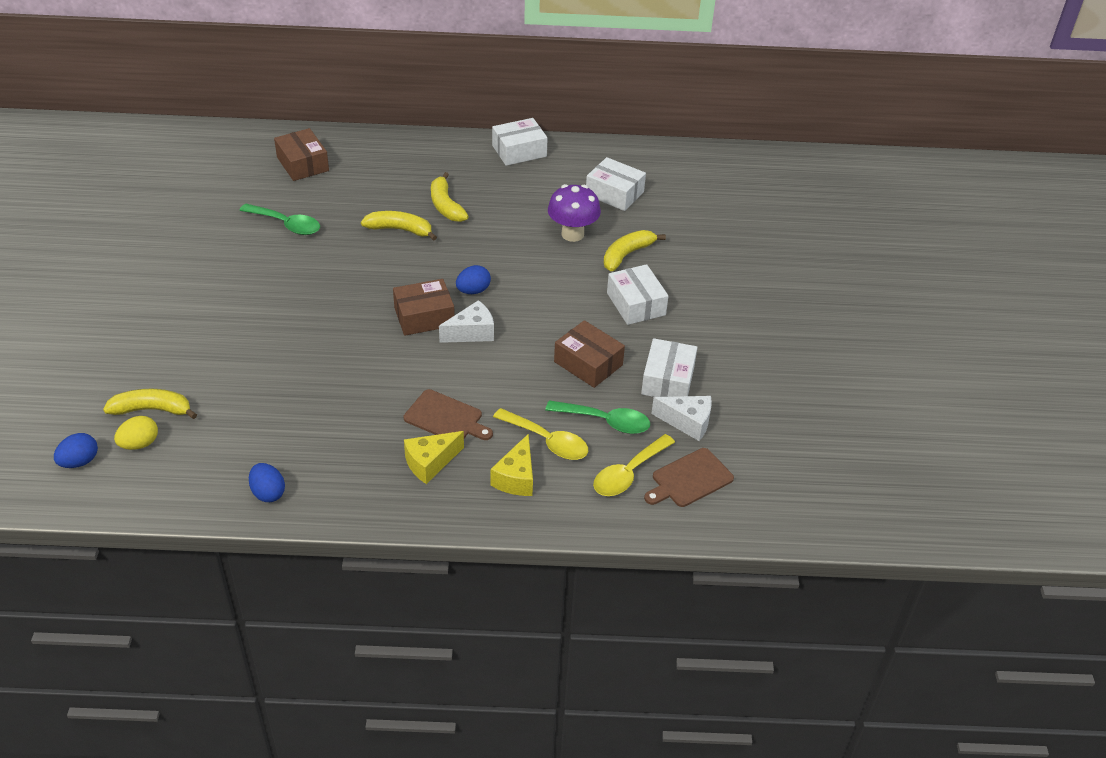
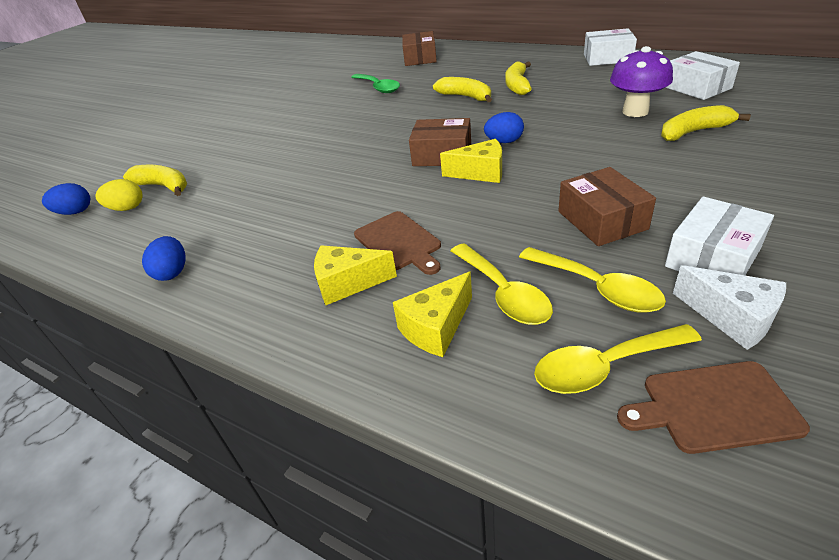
camera: 35 degrees right, 5 degrees down
white cheese [439,300,494,343] -> yellow cheese [440,139,502,183]
green spoon [545,400,650,434] -> yellow spoon [519,247,666,313]
white box [607,264,668,325] -> none

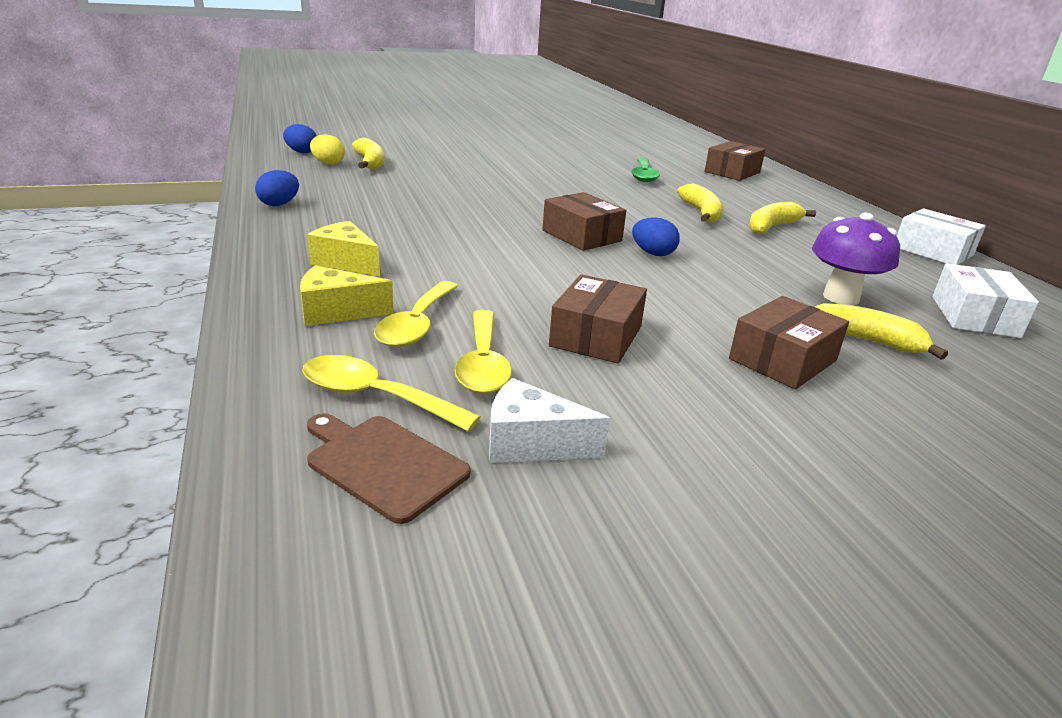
camera: 35 degrees right, 10 degrees down
brown cutting board [354,211,441,275] -> none
yellow cheese [440,139,502,183] -> none
white box [665,196,774,275] -> none
white cheese [673,265,786,350] -> white cheese turned 105 degrees clockwise [489,378,610,463]
none -> brown box [729,296,849,389]

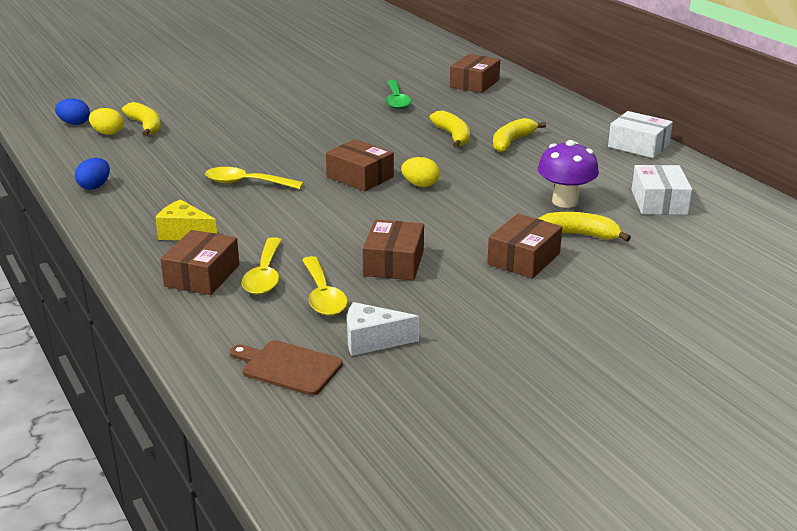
camera: 10 degrees left, 0 degrees up
yellow cheese [300,265,394,326] -> brown box [160,230,239,295]
yellow spoon [302,355,481,432] -> yellow spoon moved to [205,167,304,189]
blue egg [632,217,680,256] -> yellow egg [401,157,440,187]

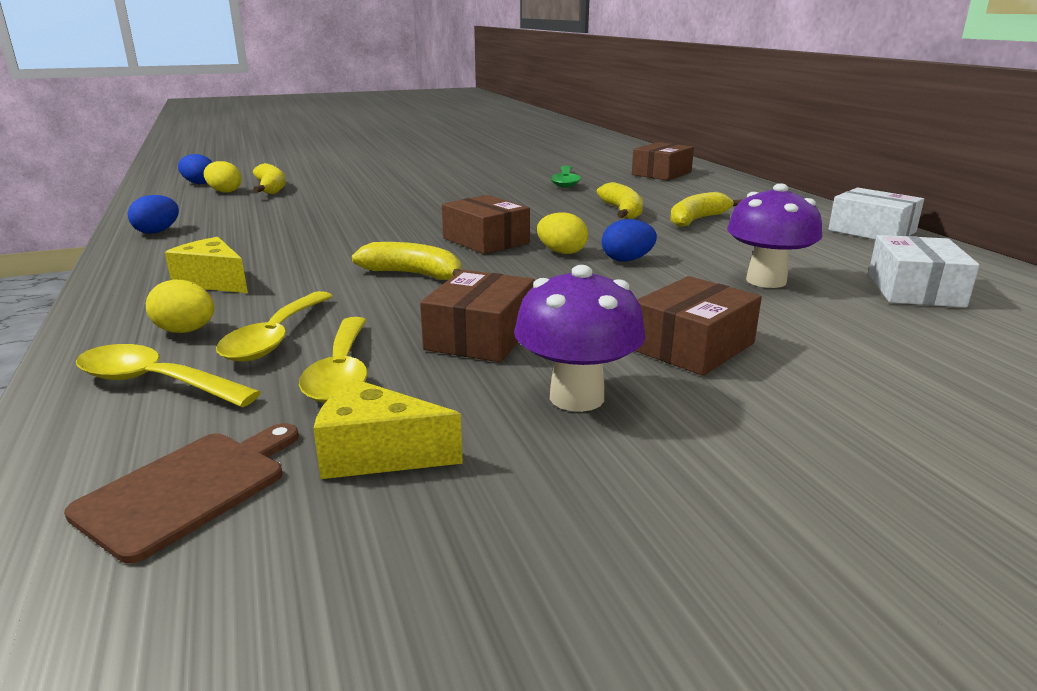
camera: 10 degrees right, 5 degrees down
brown box [160,230,239,295] -> yellow egg [146,279,214,333]
yellow spoon [205,167,304,189] -> yellow spoon moved to [76,344,261,407]
brown cutting board [230,340,343,396] -> brown cutting board turned 90 degrees clockwise [64,423,299,564]
white cheese [347,302,419,356] -> yellow cheese [313,379,463,479]
yellow banana [538,212,631,242] -> yellow banana moved to [352,242,462,280]
none -> purple mushroom [514,265,646,412]
none -> blue egg [602,219,657,262]

